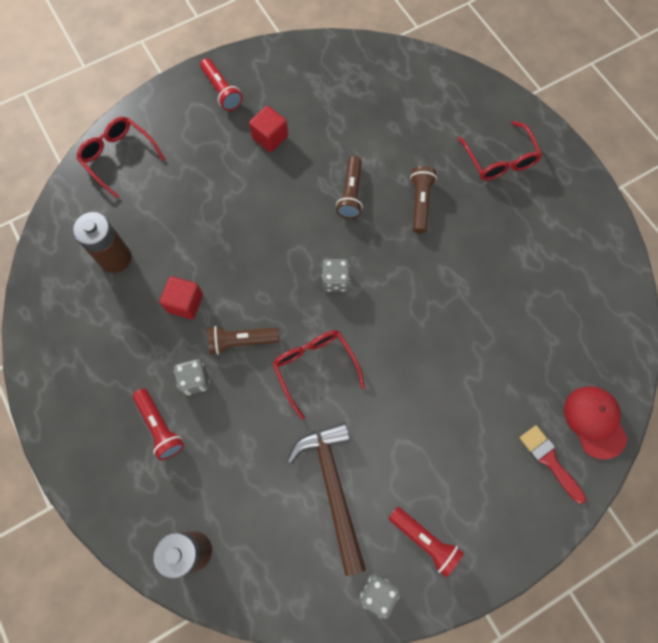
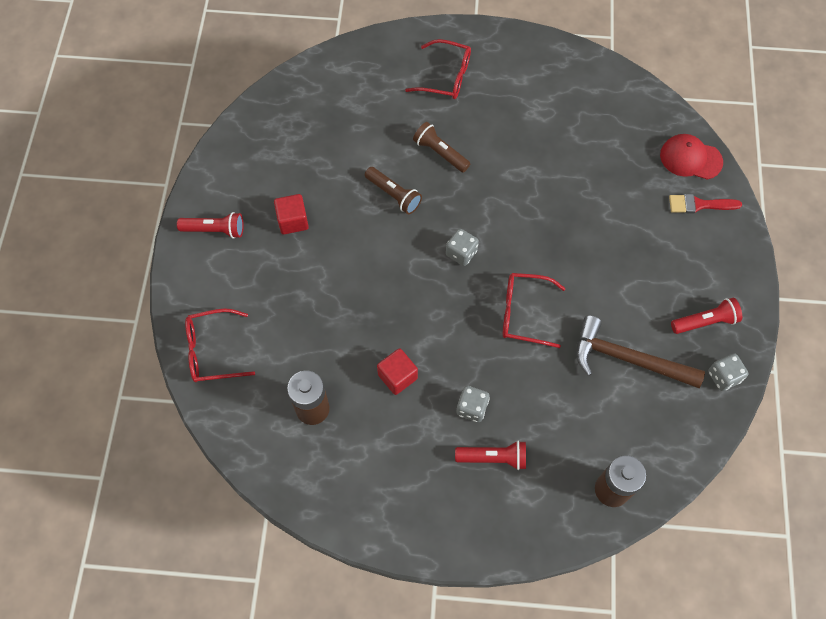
camera: 55 degrees left, 5 degrees down
brown flashlight [208,326,279,355] -> none

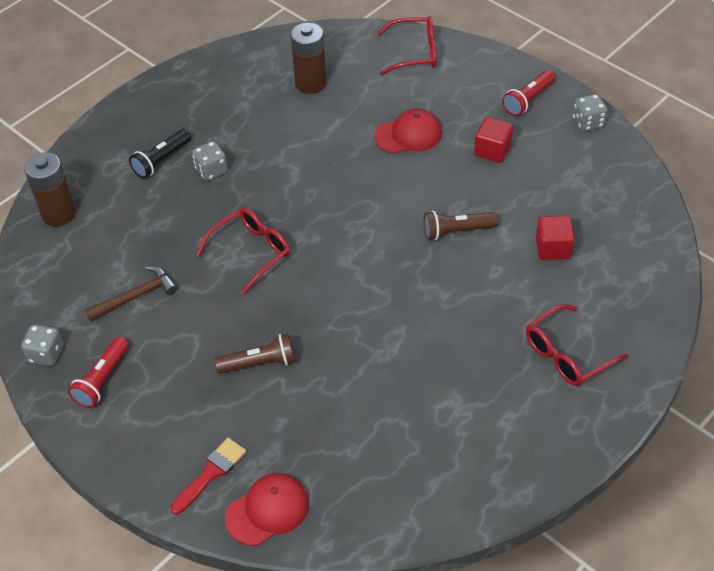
camera: 130 degrees right, 15 degrees down
red glasses [185,308,255,382] -> red glasses turned 60 degrees clockwise [377,16,436,75]
red cube [377,348,418,395] -> red cube moved to [536,216,574,260]
brown flashlight [413,122,470,173] -> brown flashlight moved to [214,334,295,374]
grey dice [446,229,479,266] -> grey dice moved to [573,94,607,131]
red flashlight [455,441,526,470] -> black flashlight [129,129,191,179]
brown hammer [576,315,705,388] -> brown hammer [85,266,178,321], size x0.64
none -> red cap [374,109,442,154]

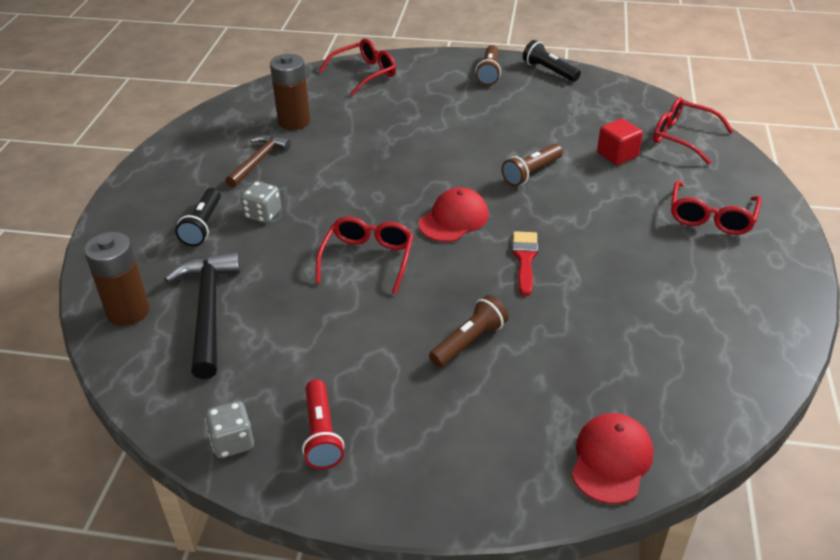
camera: 35 degrees left, 10 degrees down
brown hammer [85,266,178,321] -> brown hammer moved to [225,135,291,187]
red brush [170,438,246,515] -> red brush moved to [512,231,538,296]
red cap [374,109,442,154] -> red cap moved to [418,187,489,242]
red cube [474,117,513,163] -> none
red flashlight [502,70,555,116] -> brown flashlight [475,45,501,85]
grey dice [573,94,607,131] -> black flashlight [523,40,581,82]
none -> black hammer [165,251,241,379]
none -> red glasses [653,97,734,165]

